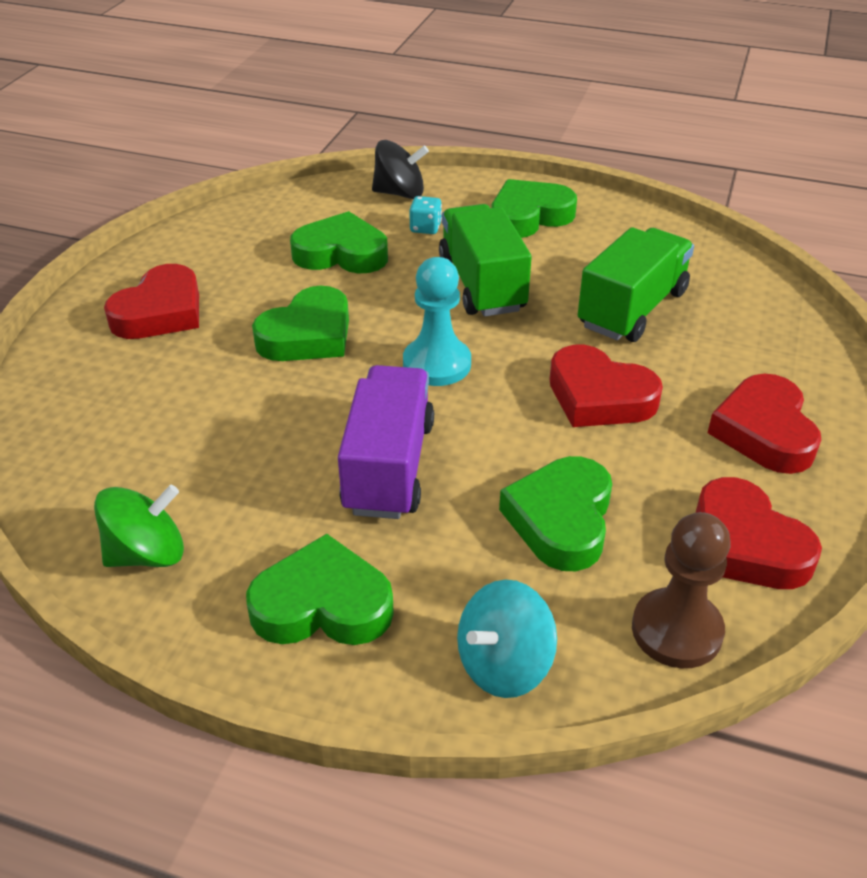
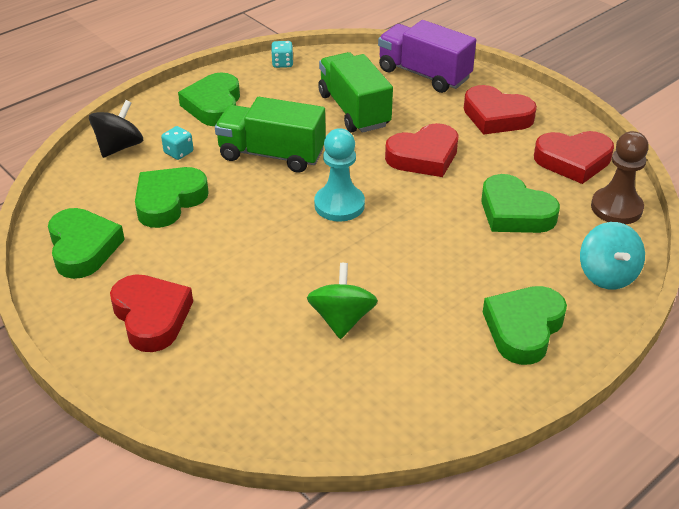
camera: 60 degrees left, 0 degrees up
green spinning top [94,485,184,567] -> green spinning top moved to [307,263,378,339]
green heart [252,286,349,361] -> green heart moved to [48,208,125,279]
purple truck [338,365,434,519] -> purple truck moved to [378,20,476,93]
none -> turquoise dice [271,41,293,68]

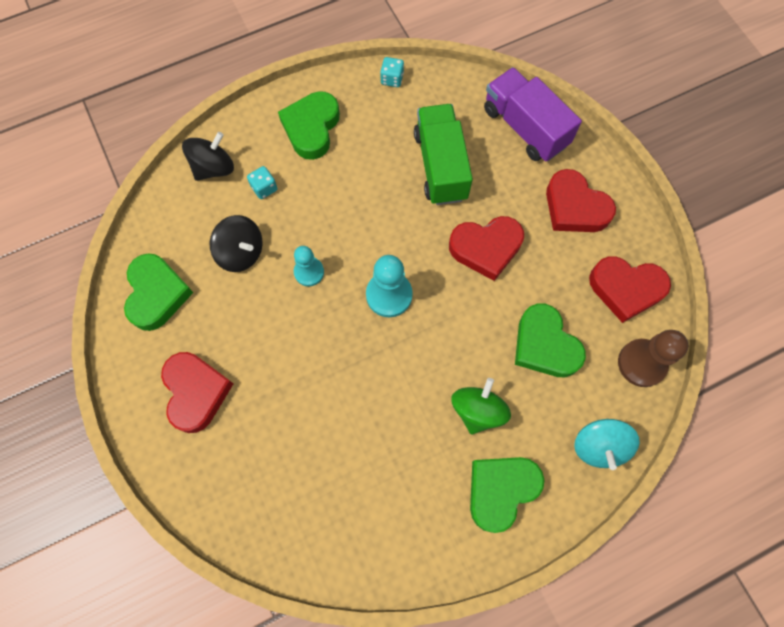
camera: 15 degrees right, 30 degrees up
green heart [135,167,209,228] -> black spinning top [210,215,263,272]
green truck [215,97,326,173] -> none
green spinning top [307,263,378,339] -> green spinning top moved to [451,378,511,435]
none -> turquoise pawn [294,246,324,287]

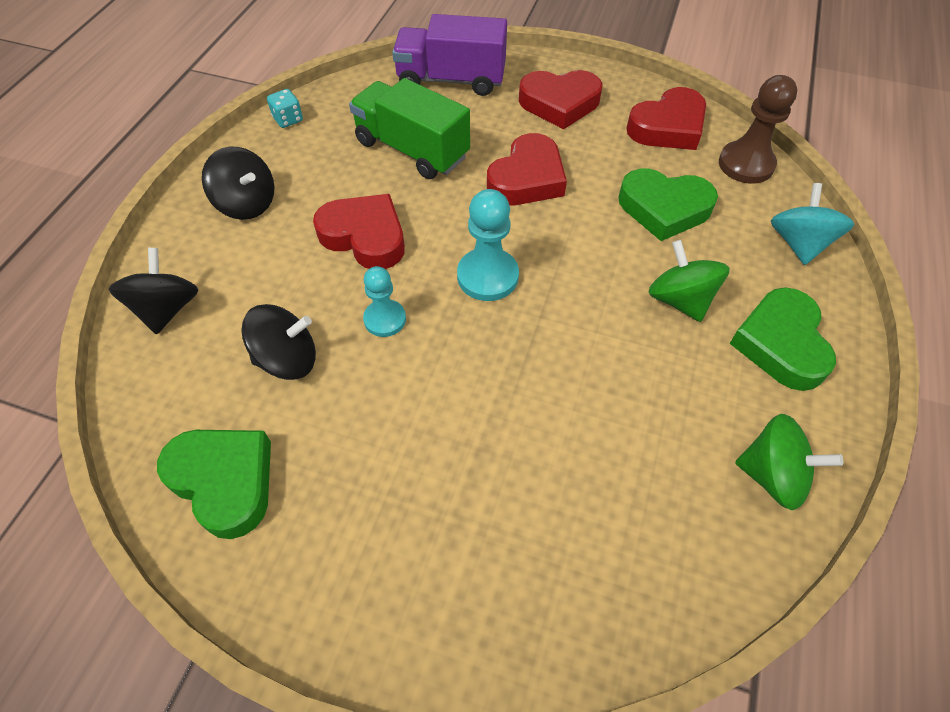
camera: 45 degrees left, 15 degrees down
red heart [161,352,233,433] -> red heart moved to [313,194,405,269]
turquoise dice [247,166,277,199] -> none
green heart [278,91,340,160] -> black spinning top [202,147,274,220]
turquoise spinning top [574,419,640,470] -> turquoise spinning top turned 135 degrees counterclockwise [771,183,854,265]
none -> green spinning top [735,414,843,510]

